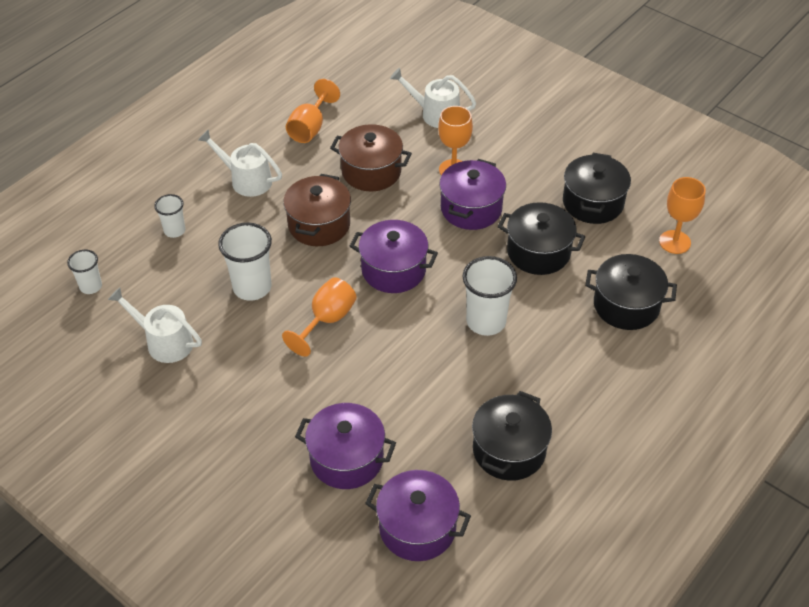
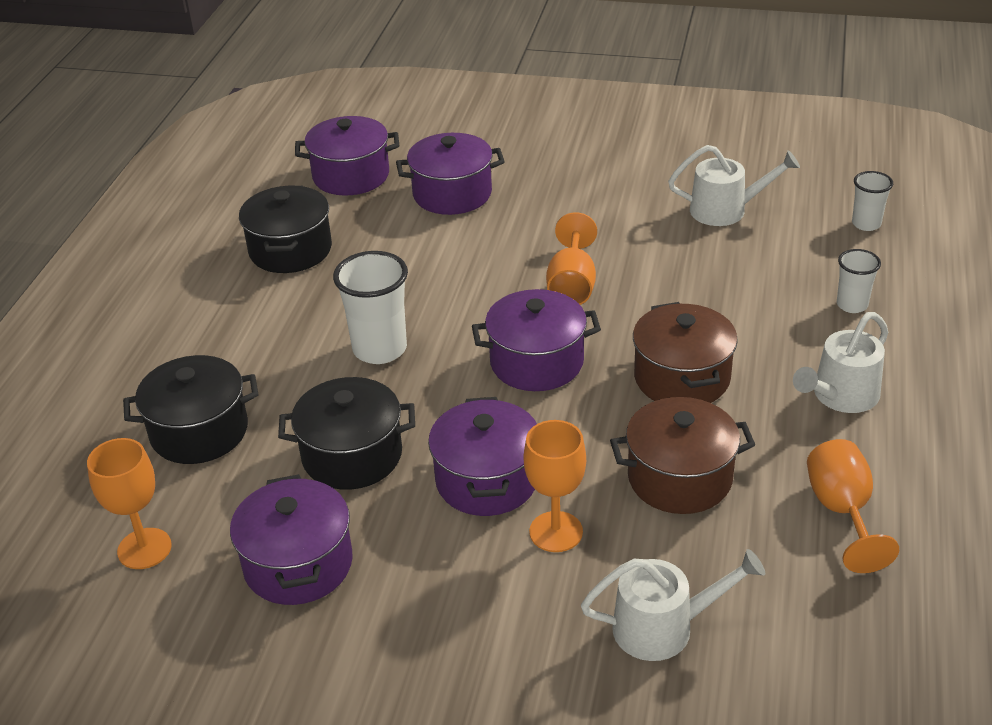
camera: 155 degrees right, 10 degrees down
white watering can [198,129,282,197] -> white watering can turned 135 degrees clockwise [793,312,888,413]
white cup [218,223,272,301] -> none
black pot [563,153,631,224] -> purple pot [230,474,353,605]

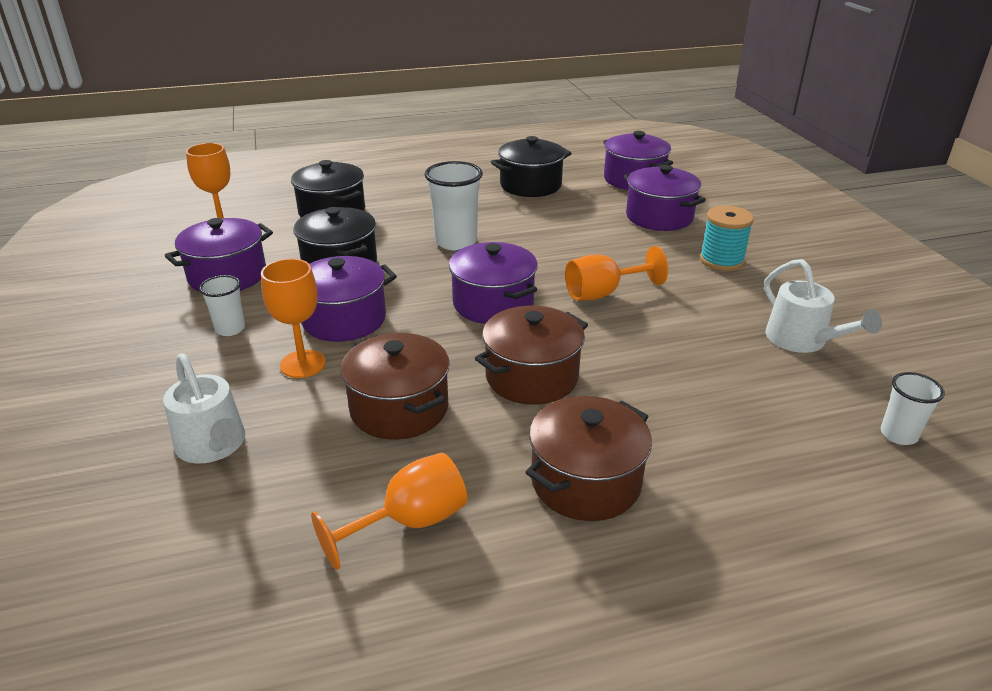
camera: 60 degrees right, 5 degrees down
white watering can [793,312,888,413] -> brown pot [525,396,652,521]
white cup [837,249,881,313] -> white cup moved to [199,275,245,336]
none -> turquoise spool [700,206,754,271]

